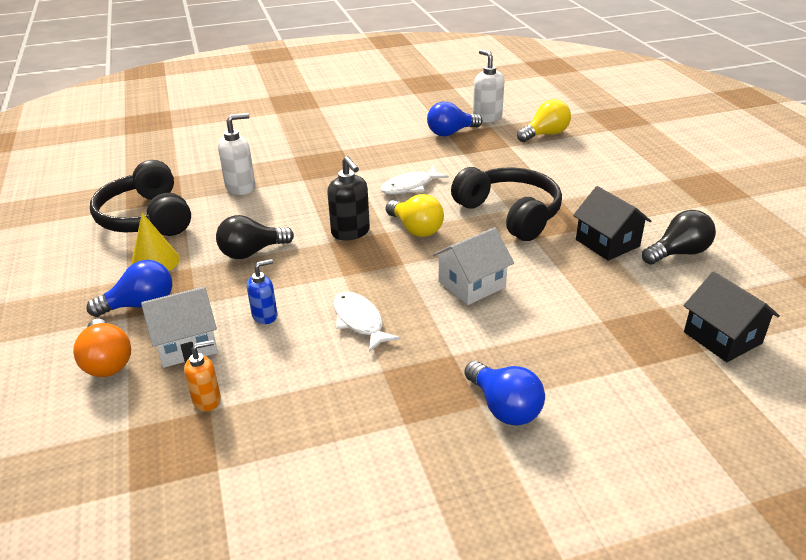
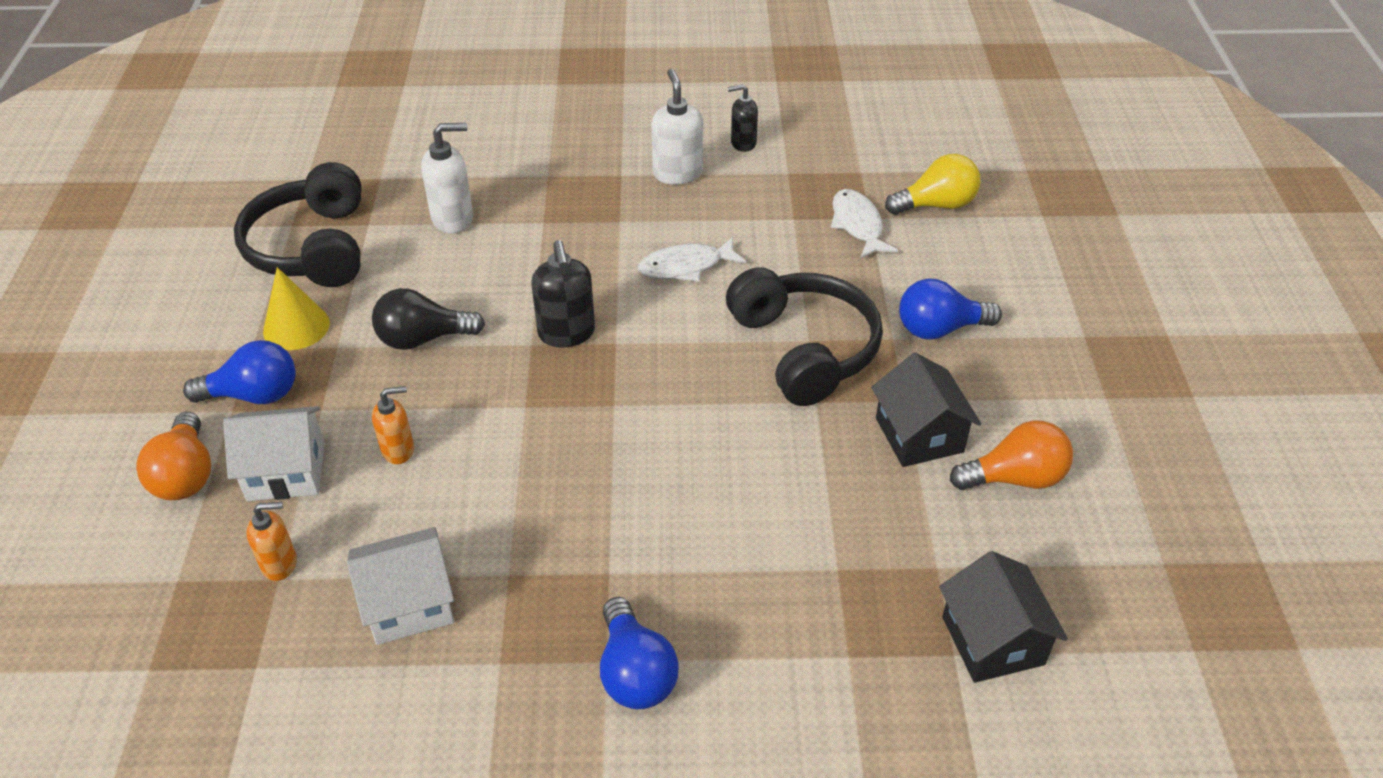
camera: 15 degrees right, 10 degrees up
blue soap dispenser [247,259,277,324] -> orange soap dispenser [372,386,414,464]
white fish [334,292,401,352] -> white fish moved to [831,189,898,259]
yellow light bulb [386,194,444,237] -> none
blue light bulb [427,102,482,137] -> blue light bulb moved to [899,279,1002,340]
white house [433,227,514,305] -> white house moved to [347,527,454,645]
white soap dispenser [473,49,505,123] -> white soap dispenser moved to [651,69,703,185]
black light bulb [642,210,716,264] -> orange light bulb [950,420,1073,490]
none -> black soap dispenser [728,84,758,152]

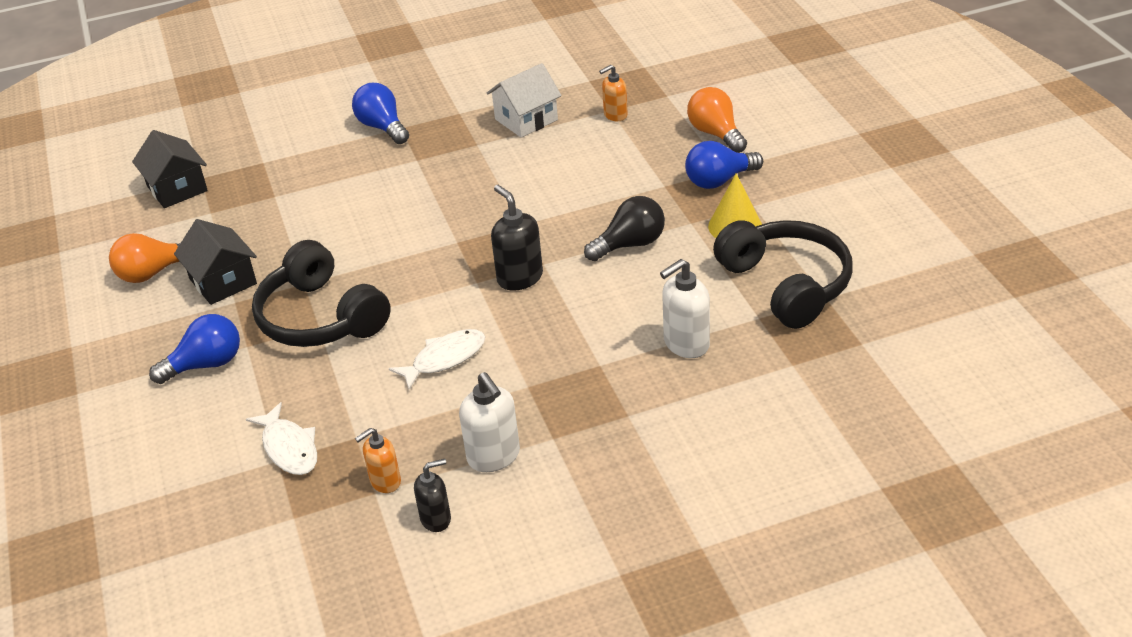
camera: 165 degrees right, 5 degrees down
white house [223,406,325,501] -> none
orange soap dispenser [372,386,414,464] -> orange soap dispenser moved to [355,428,401,493]
yellow light bulb [885,154,980,215] -> none

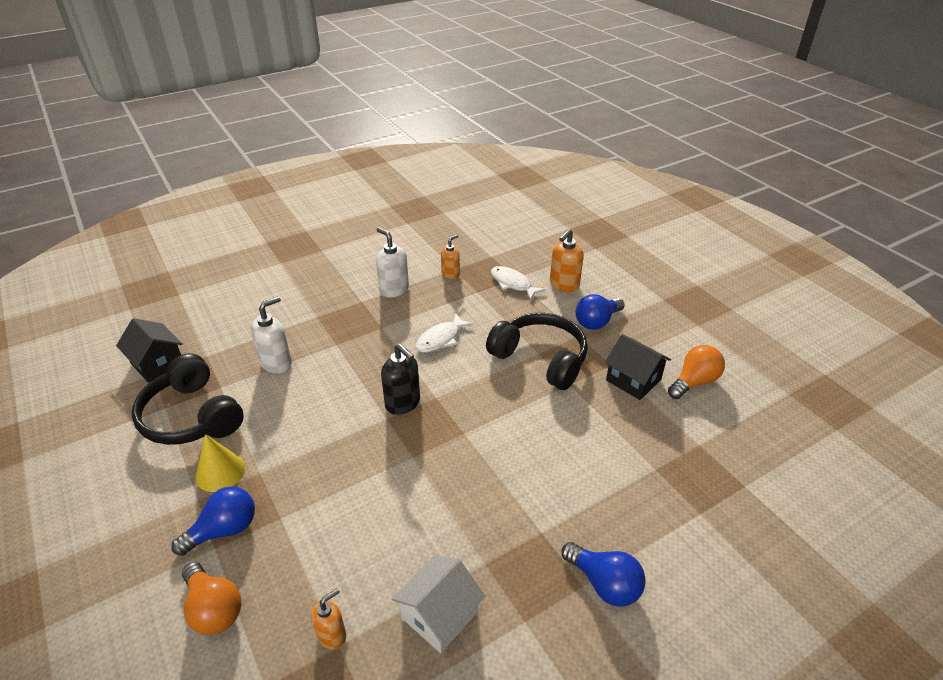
camera: 165 degrees right, 0 degrees up
black house [132,130,208,208] -> black house moved to [116,318,183,383]
black soap dispenser [414,459,451,532] -> none
black light bulb [584,196,665,261] -> none
none -> orange soap dispenser [550,229,584,292]

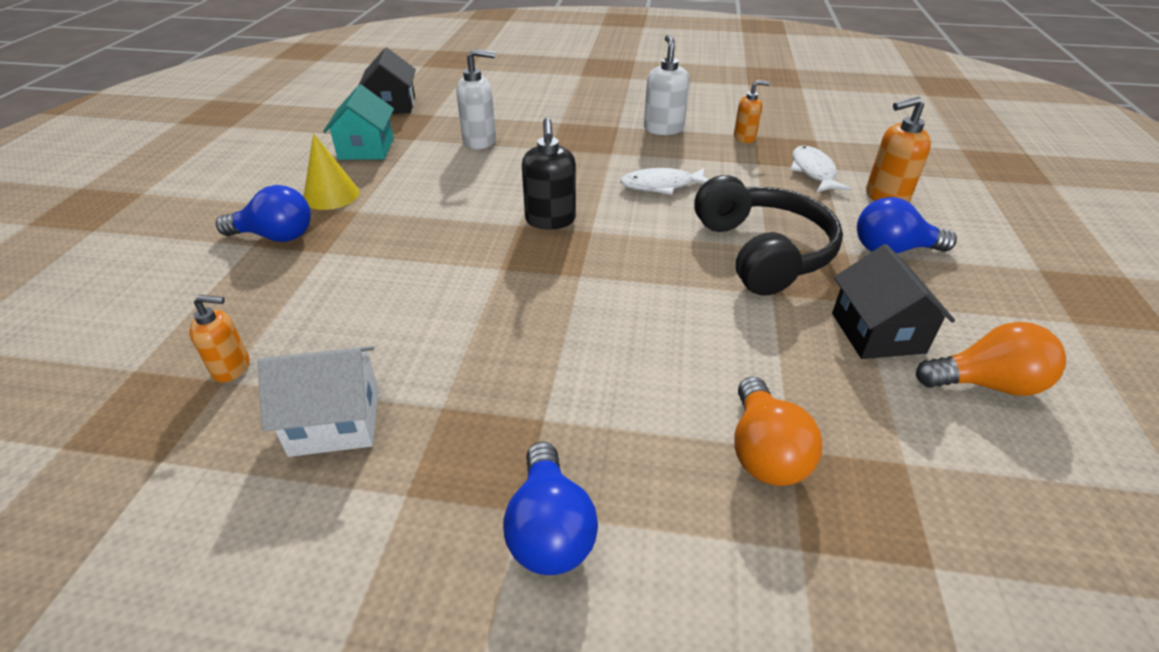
camera: 40 degrees right, 0 degrees up
black headphones [132,353,244,445] -> turquoise house [323,84,394,160]
orange light bulb [182,562,241,635] -> orange light bulb moved to [734,377,822,486]

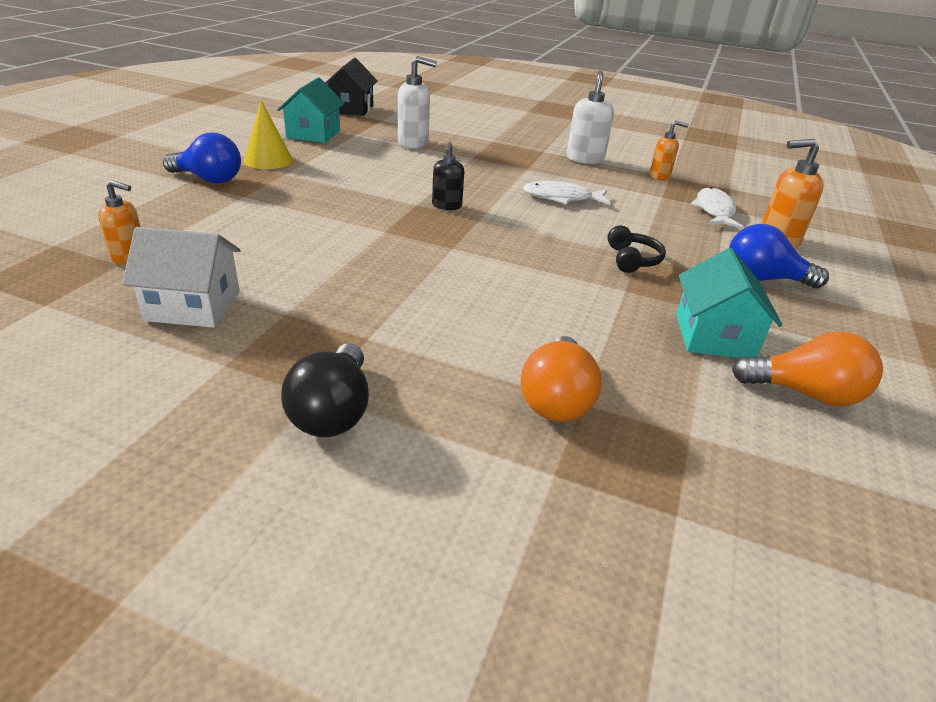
camera: 10 degrees right, 5 degrees down
blue light bulb [503,442,598,575] -> black light bulb [281,343,369,437]
black soap dispenser [522,118,576,229] -> black soap dispenser [432,142,464,210], size x0.65
black headphones [694,175,843,296] -> black headphones [607,225,666,273], size x0.45
black house [832,244,955,359] -> turquoise house [676,248,782,358]

